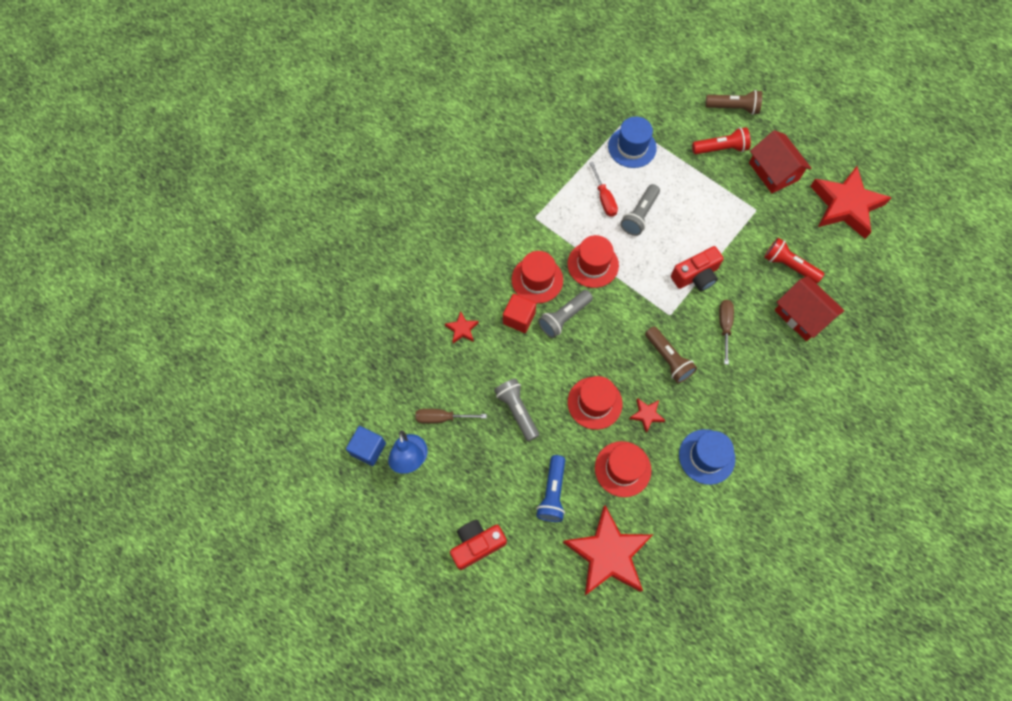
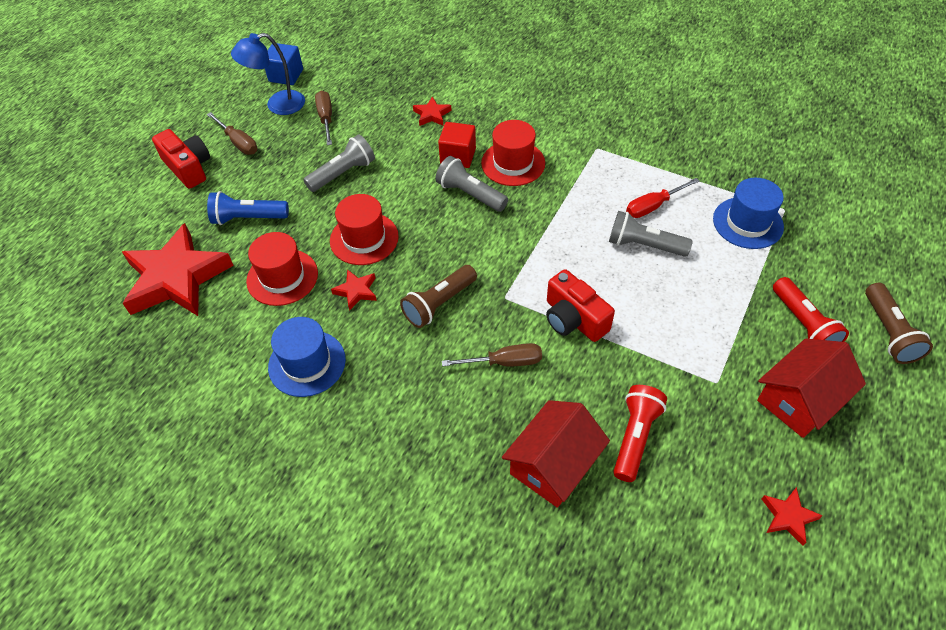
camera: 80 degrees right, 15 degrees down
red hat [568,235,619,288] -> none
red star [810,166,892,239] -> red star [762,487,823,546], size x0.42
none -> brown screwdriver [207,112,258,155]

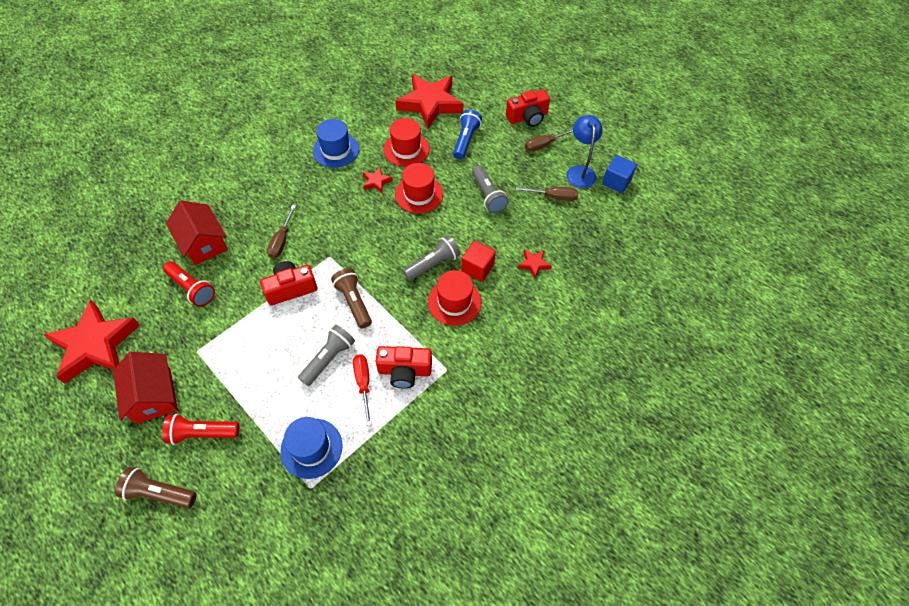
camera: 105 degrees right, 5 degrees up
brown flashlight [400,265,477,328] -> brown flashlight moved to [331,268,372,329]
red star [762,487,823,546] -> red star [43,300,140,384], size x2.38
none -> red camera [376,346,432,389]

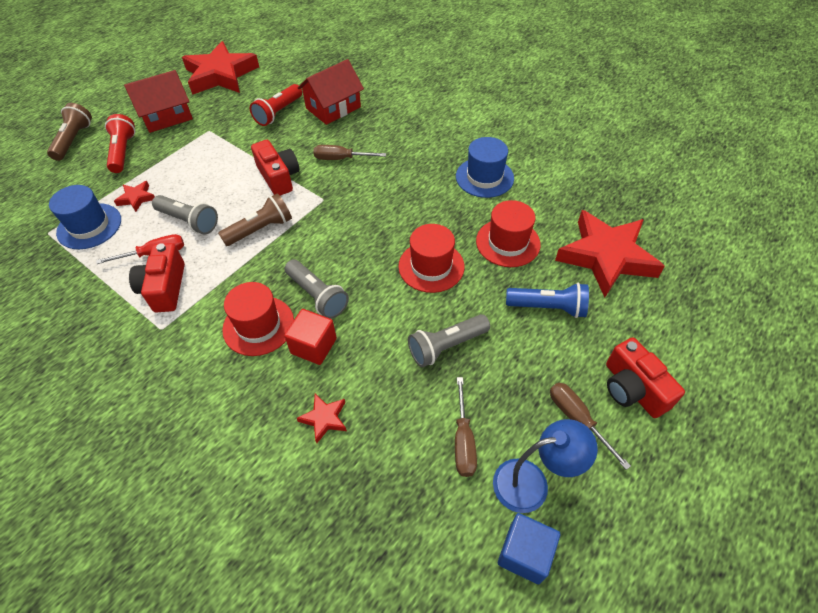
camera: 85 degrees right, 5 degrees down
red star [363,167,393,193] -> red star moved to [114,181,155,212]

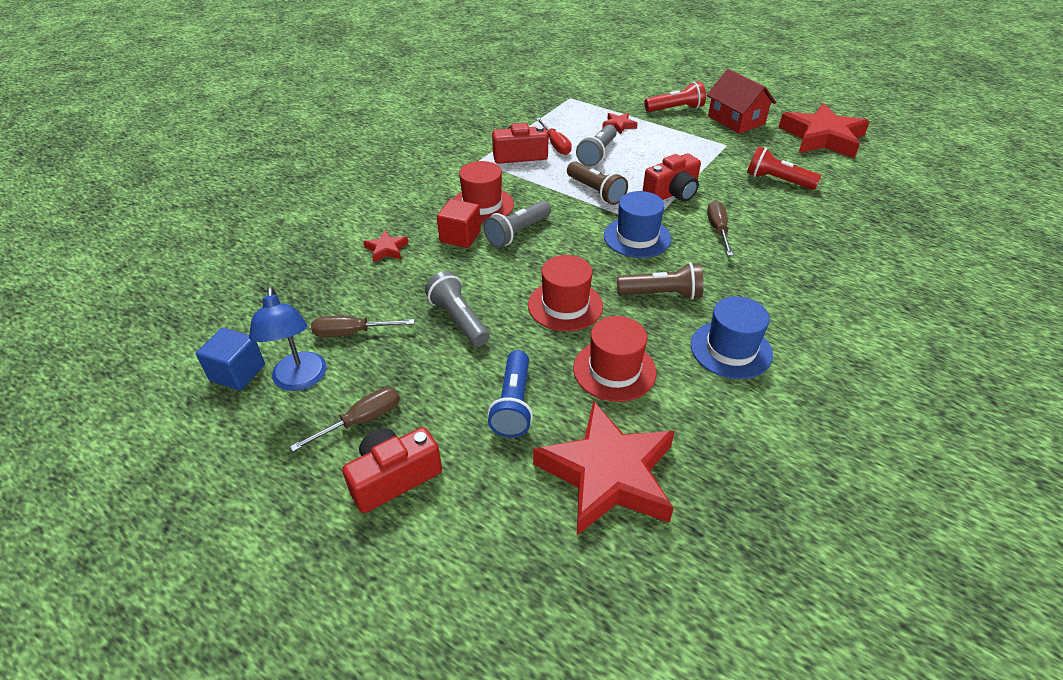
camera: 85 degrees right, 10 degrees down
brown flashlight [47,103,92,161] -> brown flashlight moved to [617,262,704,300]
blue hat [49,185,121,249] -> blue hat moved to [604,191,671,258]
red house [298,59,364,125] -> none

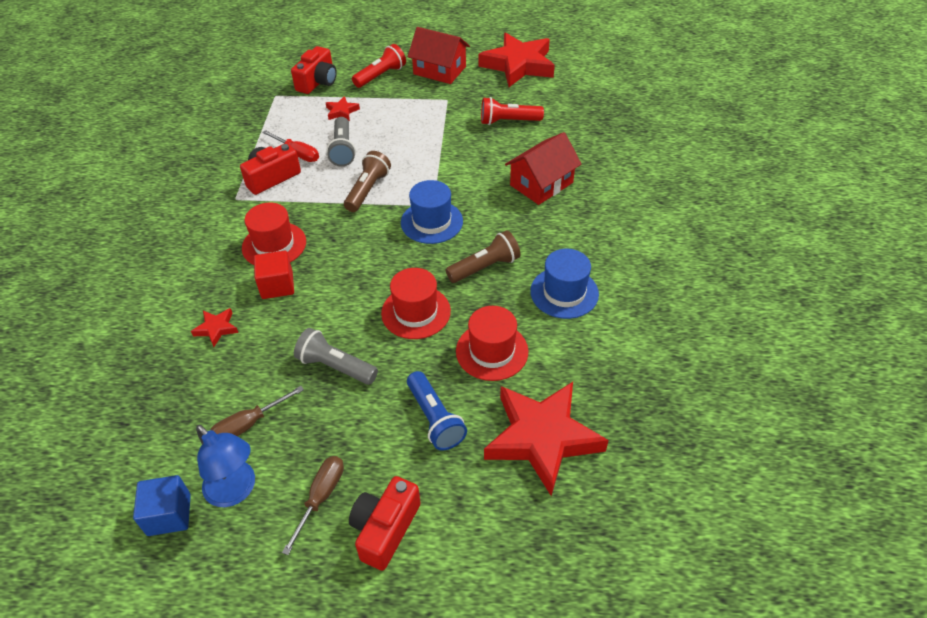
camera: 30 degrees left, 5 degrees up
grey flashlight [483,201,551,248] -> none
brown flashlight [567,161,628,205] -> brown flashlight turned 90 degrees counterclockwise [344,151,391,212]
red camera [643,153,701,202] -> red camera moved to [291,46,337,94]
brown screwdriver [707,201,733,256] -> none
none -> red house [505,132,582,205]

